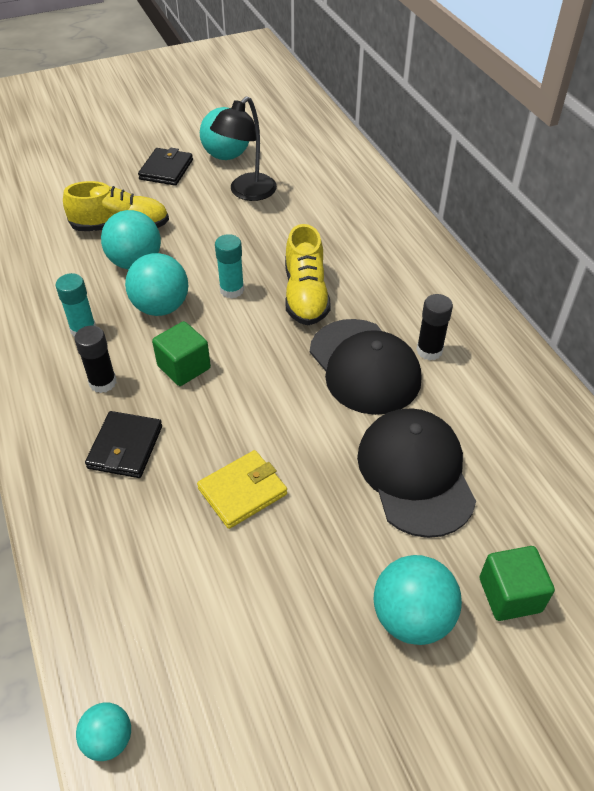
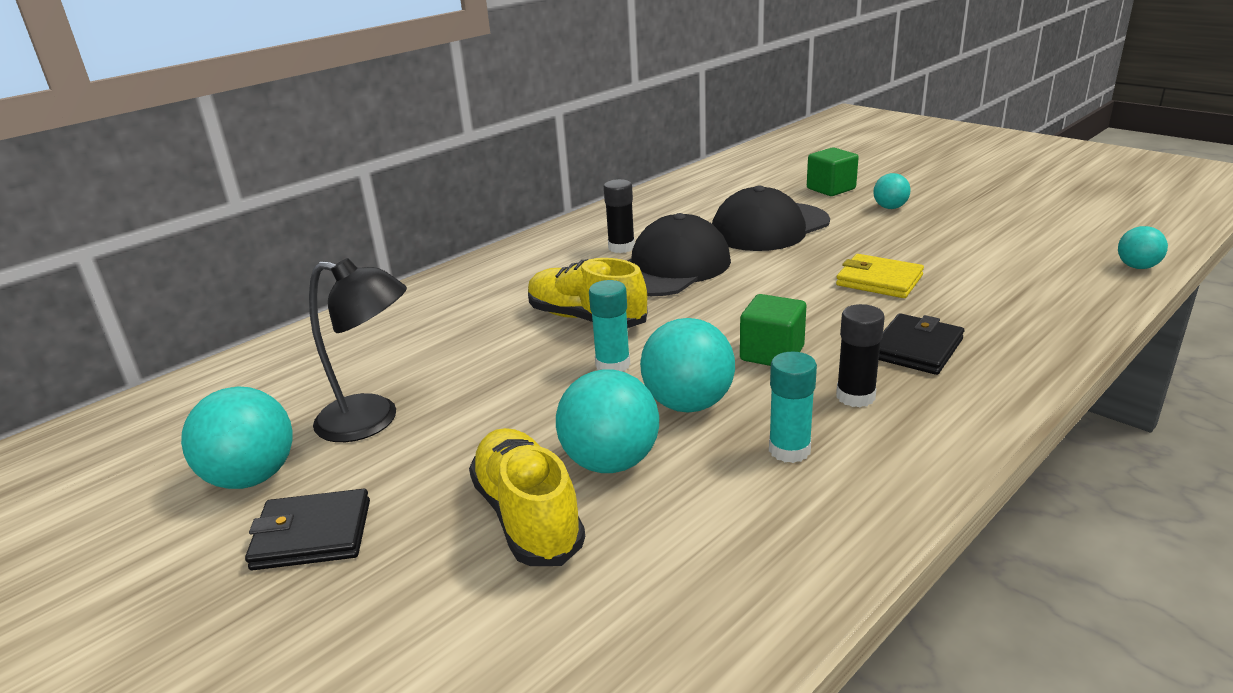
camera: 110 degrees left, 20 degrees down
black wallet [85,411,162,478] -> black wallet turned 45 degrees counterclockwise [879,313,964,375]
yellow shoe [285,224,331,325] -> yellow shoe turned 120 degrees counterclockwise [528,258,648,328]
turquoise ball [374,555,462,645] -> turquoise ball [874,173,911,209], size x0.57

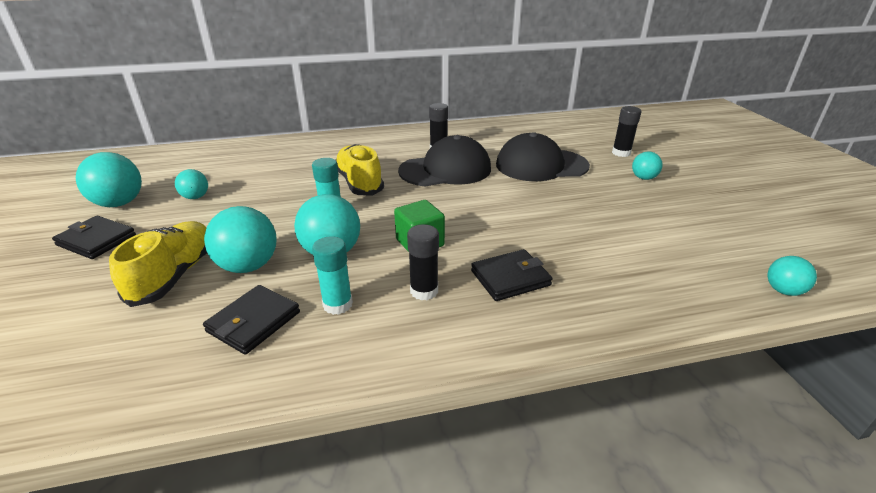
camera: 30 degrees right, 5 degrees up
black lamp [309,258,407,442] -> turquoise ball [175,169,208,199]
green cube [807,147,859,196] -> black glue stick [612,106,641,157]
yellow wallet [836,254,924,298] -> none
none -> black wallet [203,285,300,355]

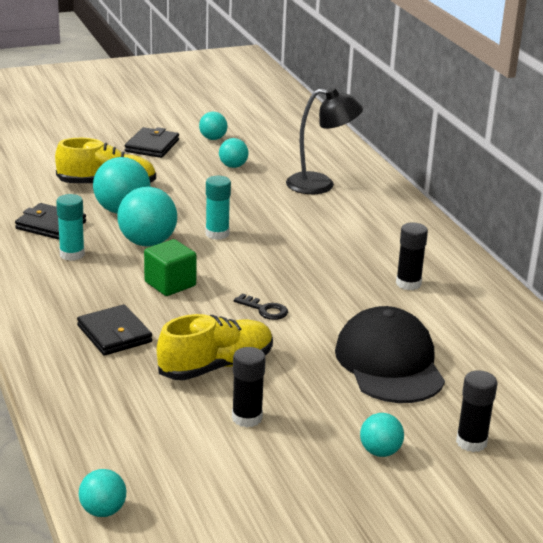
camera: 80 degrees right, 5 degrees down
turquoise ball [76,152,142,207] -> turquoise ball [199,112,228,140], size x0.57
yellow shoe [336,144,384,196] -> yellow shoe moved to [157,314,273,380]
black cap [398,135,491,186] -> none
black glue stick [407,224,439,300] -> black glue stick moved to [232,347,266,428]
none -> black key [234,293,288,320]
none -> black lamp [286,87,363,194]

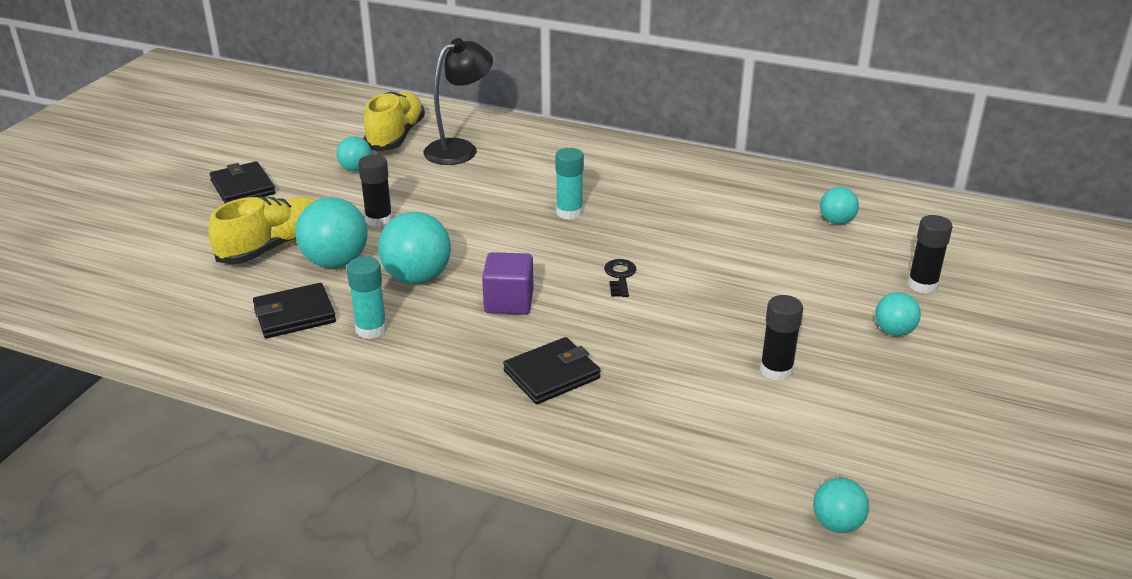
camera: 45 degrees left, 5 degrees up
black wallet [77,304,152,356] -> black wallet turned 45 degrees counterclockwise [503,337,601,404]
green cube [144,239,197,296] -> purple cube [482,252,534,315]
yellow shoe [157,314,273,380] -> yellow shoe moved to [363,91,425,151]
turquoise ball [199,112,228,140] -> turquoise ball moved to [820,187,859,224]
turquoise glue stick [205,176,231,240] -> turquoise glue stick moved to [555,148,584,220]
black key [234,293,288,320] -> black key turned 75 degrees counterclockwise [604,259,637,297]
black cap [335,306,445,403] -> none
black glue stick [396,222,428,290] -> black glue stick moved to [358,154,393,227]

